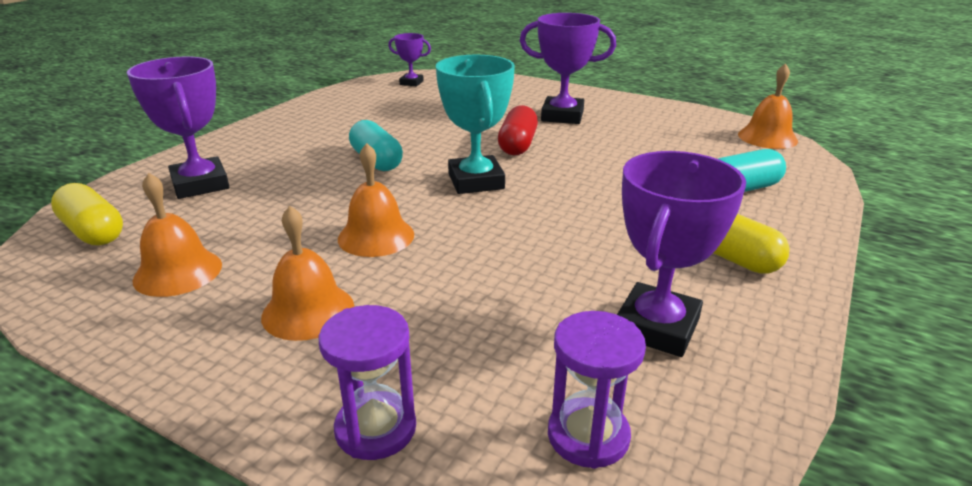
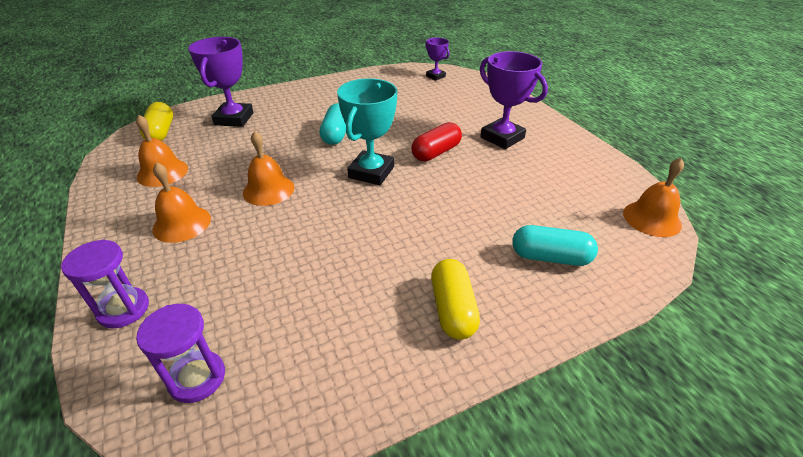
camera: 35 degrees right, 10 degrees up
purple trophy [617,151,746,357] -> none

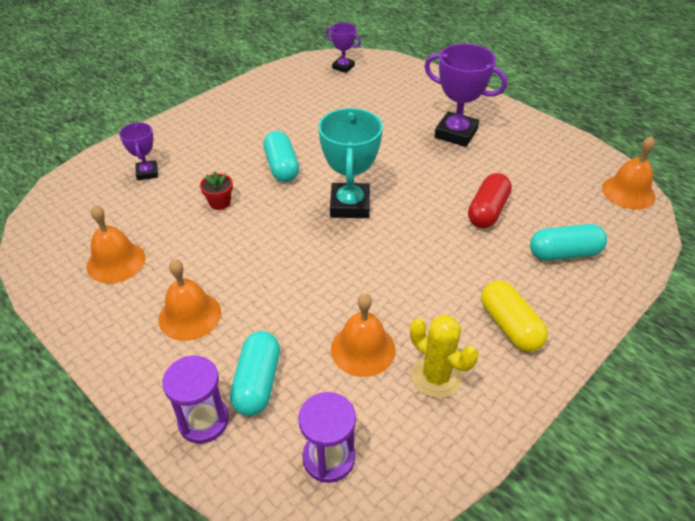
camera: 20 degrees left, 5 degrees up
yellow capsule [139,102,173,141] -> none
purple trophy [188,37,253,127] -> purple trophy [119,122,158,180], size x0.56
orange bell [243,131,294,206] -> orange bell moved to [331,293,396,377]
red capsule [411,122,462,161] -> red capsule moved to [468,173,512,228]
none -> red flower pot [200,171,233,210]
none -> turquoise capsule [230,331,280,416]
none -> yellow cactus [410,314,478,398]

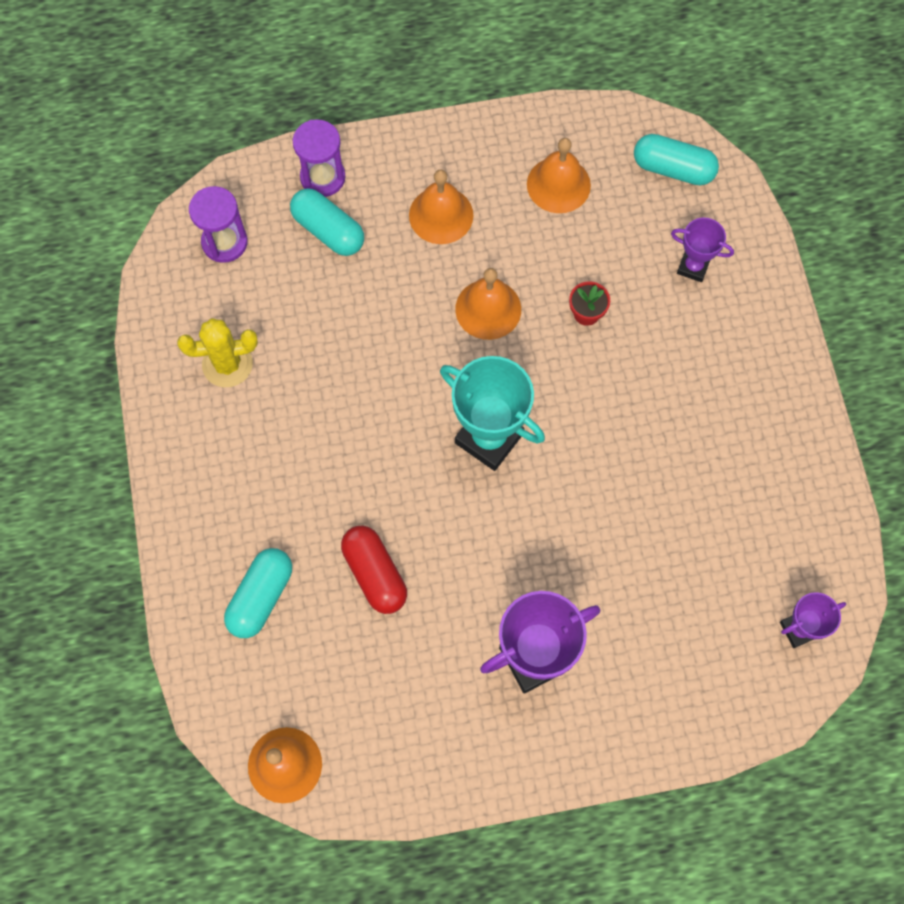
camera: 125 degrees right, 25 degrees up
turquoise capsule [263,131,299,182] -> turquoise capsule moved to [634,134,719,185]
orange bell [331,293,396,377] -> orange bell moved to [455,268,521,340]
yellow capsule [481,280,548,352] -> none

